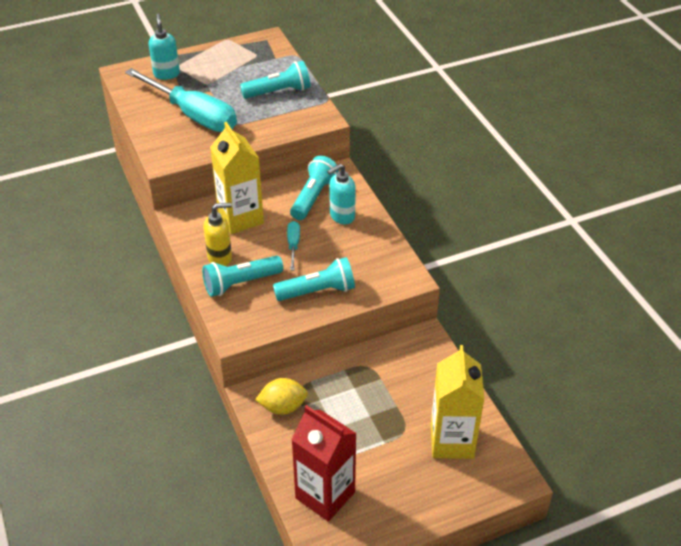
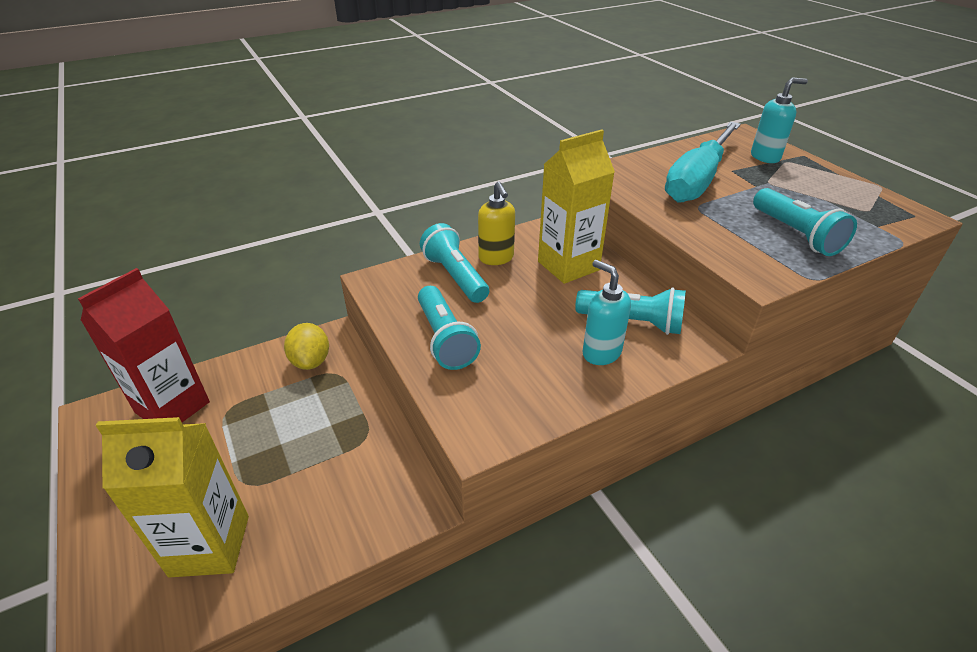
camera: 85 degrees right, 5 degrees down
turquoise screwdriver [287,221,300,270] -> none

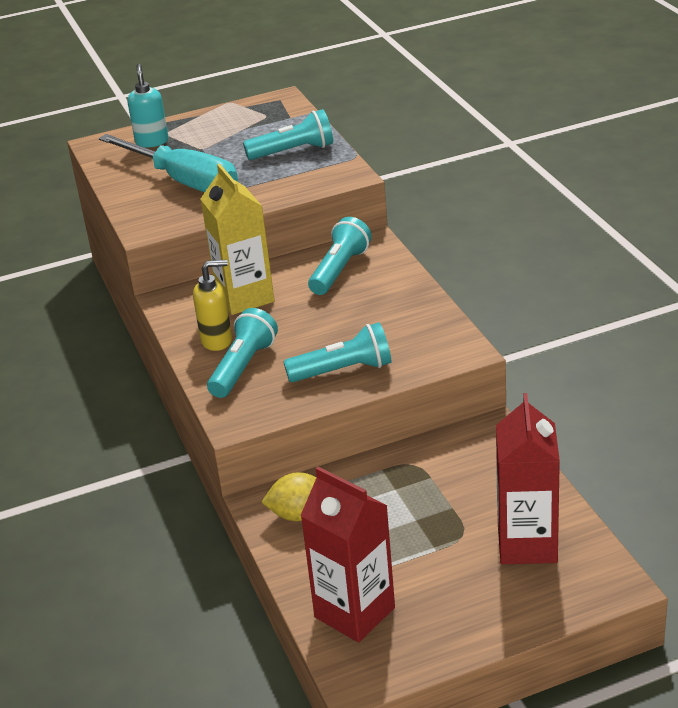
camera: 80 degrees left, 5 degrees down
yellow carton [96,417,249,577] -> red carton [496,393,560,564]
turquoise flashlight [420,223,489,303] -> turquoise flashlight turned 135 degrees clockwise [207,308,278,398]
turquoise soap dispenser [582,260,631,365] -> none

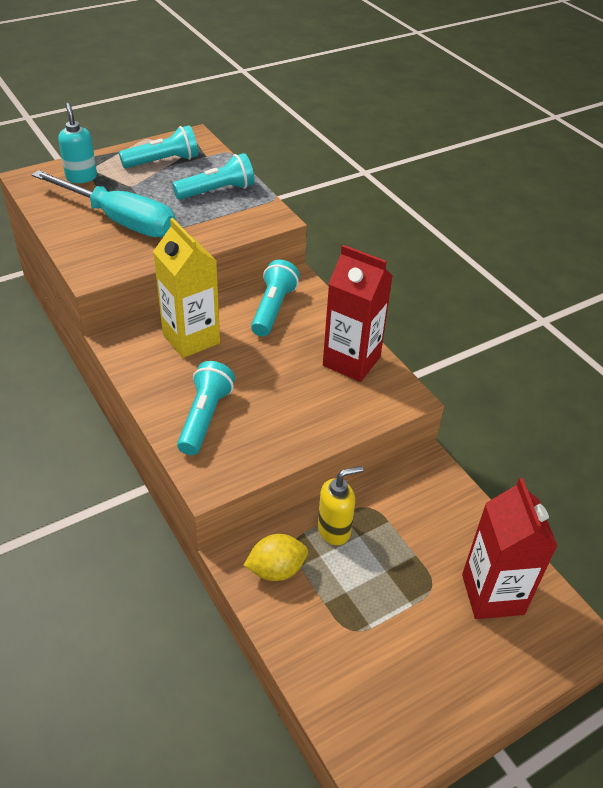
camera: 15 degrees left, 10 degrees up
yellow soap dispenser [193,260,232,351] -> yellow soap dispenser moved to [318,466,363,545]
turquoise flashlight [283,322,391,382] -> turquoise flashlight moved to [119,125,198,168]
red carton [300,466,395,642] -> red carton moved to [323,245,393,382]

